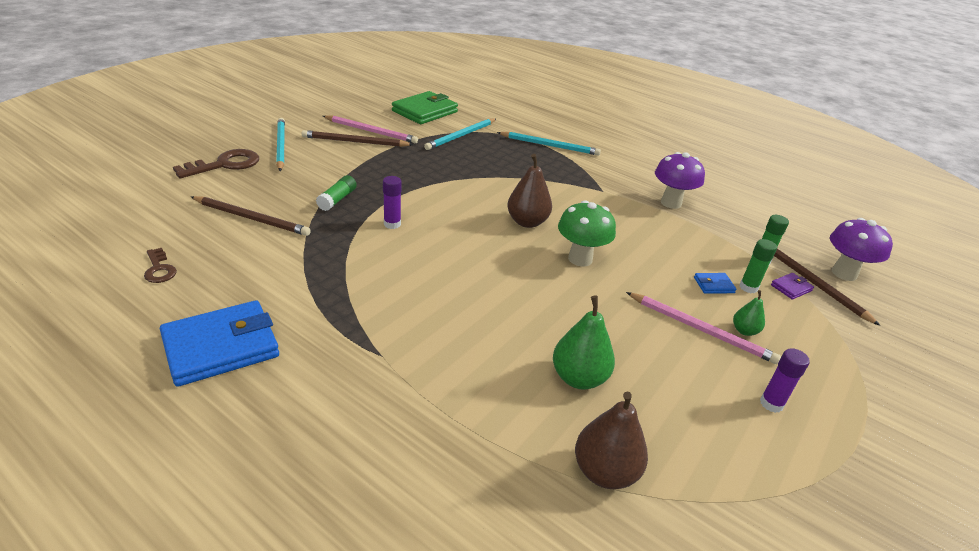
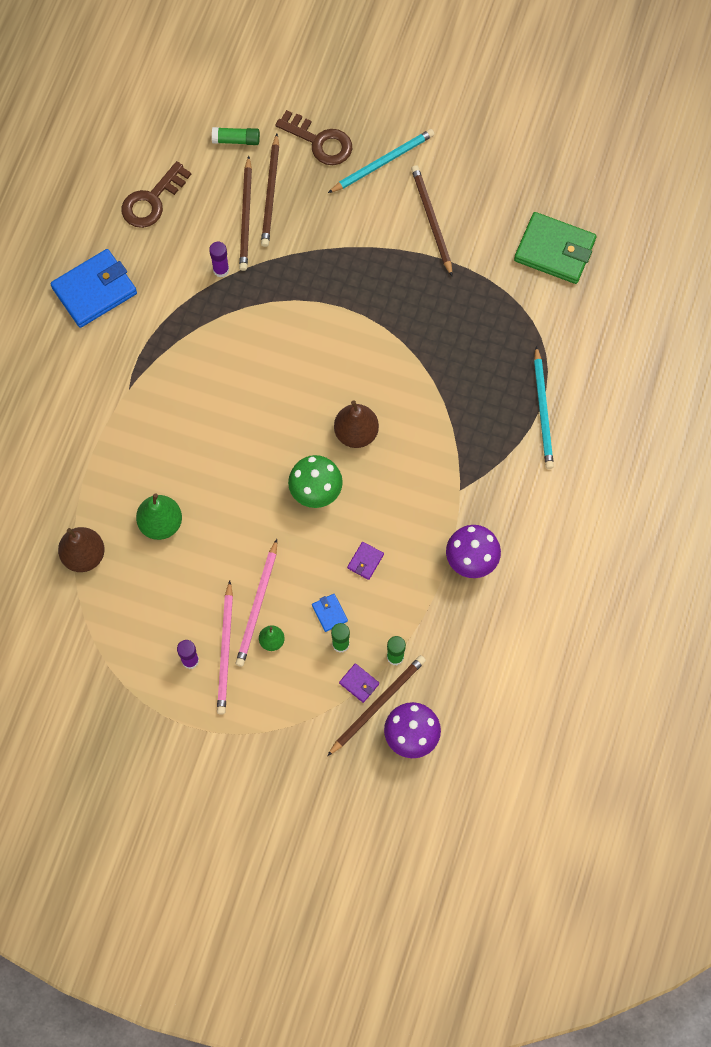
camera: 75 degrees right, 35 degrees up
brown key [144,248,177,283] -> brown key [121,161,192,228], size x1.78
blue wallet [160,300,279,387] -> blue wallet turned 75 degrees counterclockwise [51,249,137,328]
green glue stick [316,175,357,211] -> green glue stick moved to [212,127,260,145]
pink pencil [323,115,418,143] -> pink pencil moved to [217,581,233,715]
purple glue stick [383,176,402,229] -> purple glue stick moved to [209,242,229,277]
turquoise pencil [424,118,496,150] -> none
none -> brown pencil [261,134,279,247]
none -> purple wallet [347,542,384,580]

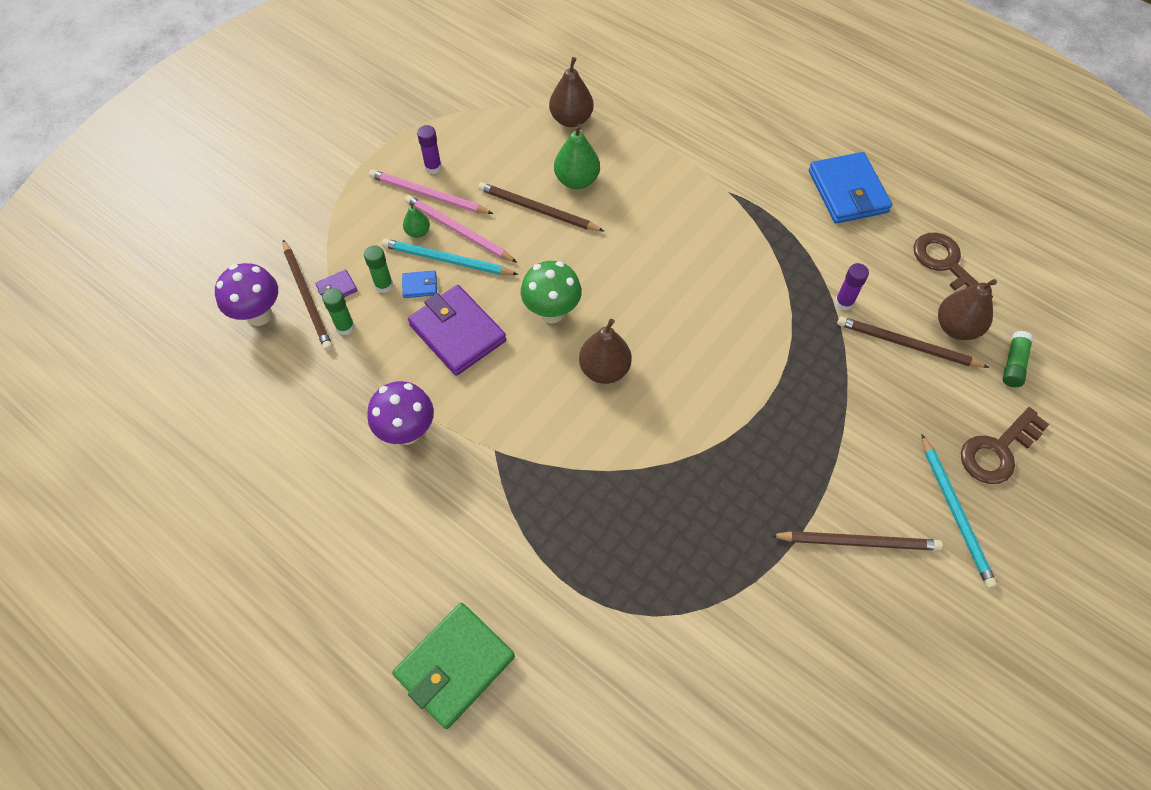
camera: 110 degrees right, 10 degrees down
brown pencil [261,134,279,247] -> brown pencil moved to [478,182,604,231]
purple wallet [347,542,384,580] -> purple wallet [408,285,506,376], size x2.30
green wallet [514,212,596,284] -> green wallet moved to [392,603,515,729]
turquoise pencil [534,346,554,469] -> turquoise pencil moved to [382,239,518,275]
none -> brown pear [938,279,997,340]

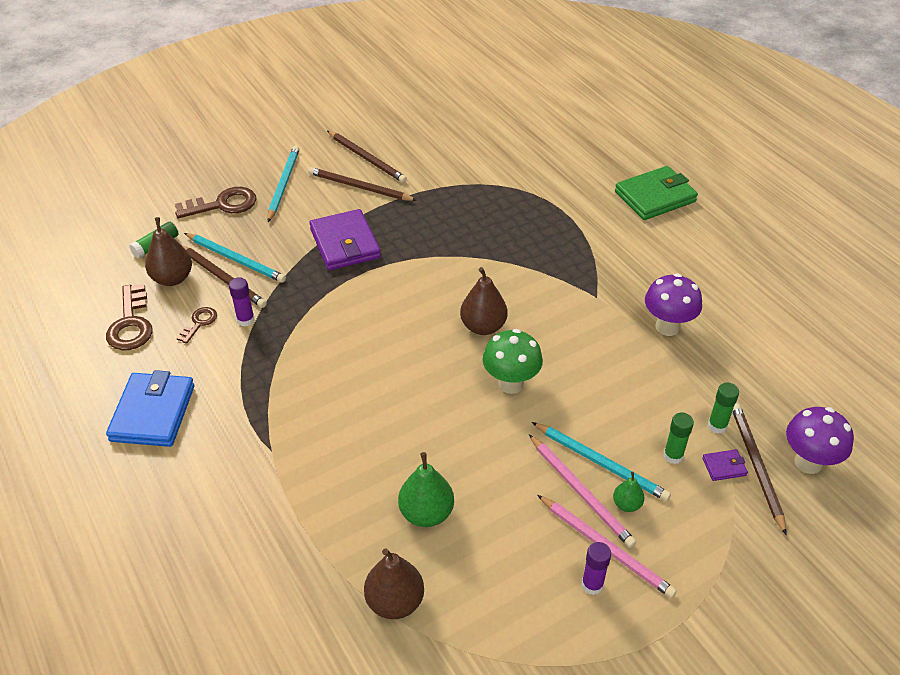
camera: 160 degrees left, 15 degrees down
blue wallet [402,271,437,298] -> none
purple wallet [408,285,506,376] -> purple wallet moved to [310,209,381,270]
brown pencil [478,182,604,231] -> brown pencil moved to [327,131,407,183]
none -> brown key [176,307,217,344]
none -> turquoise pencil [184,233,286,283]

